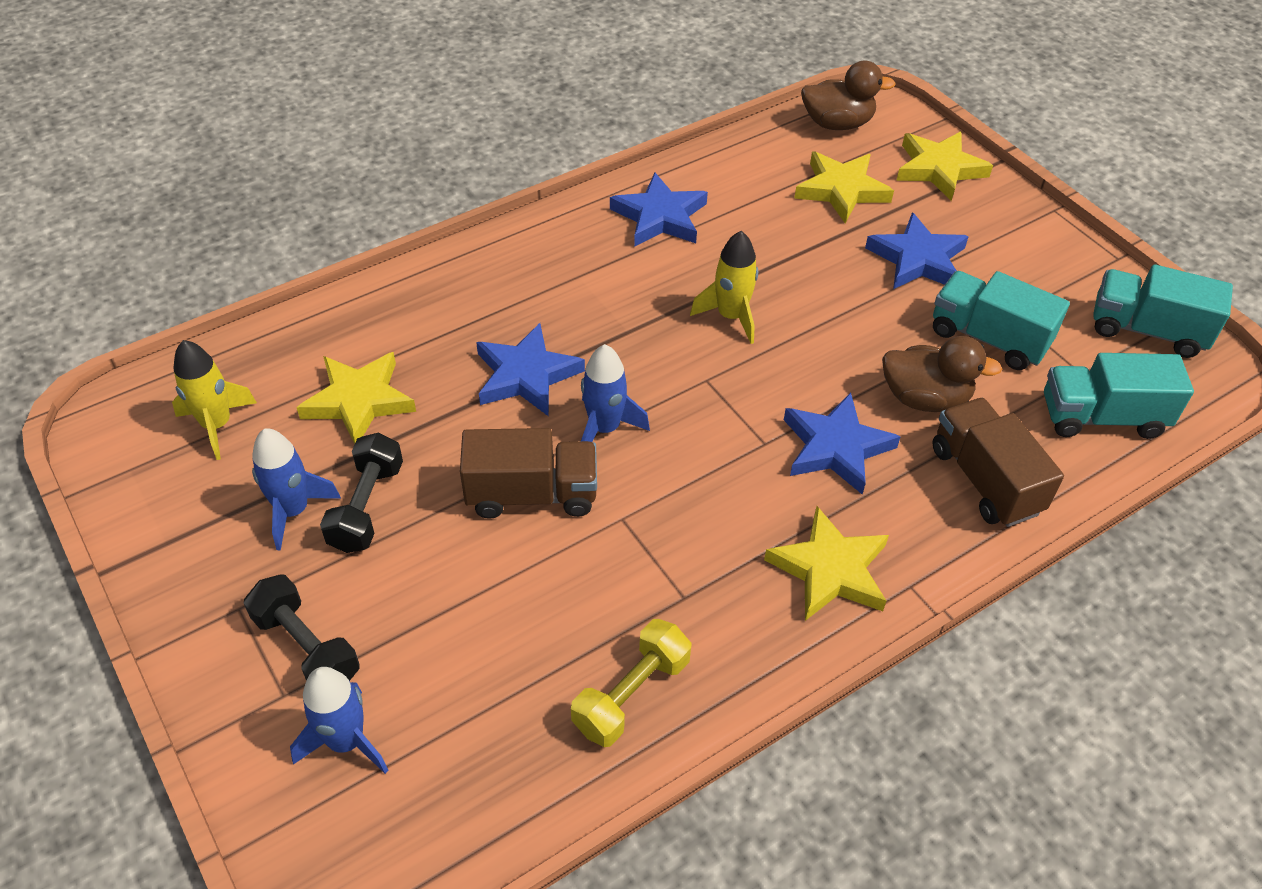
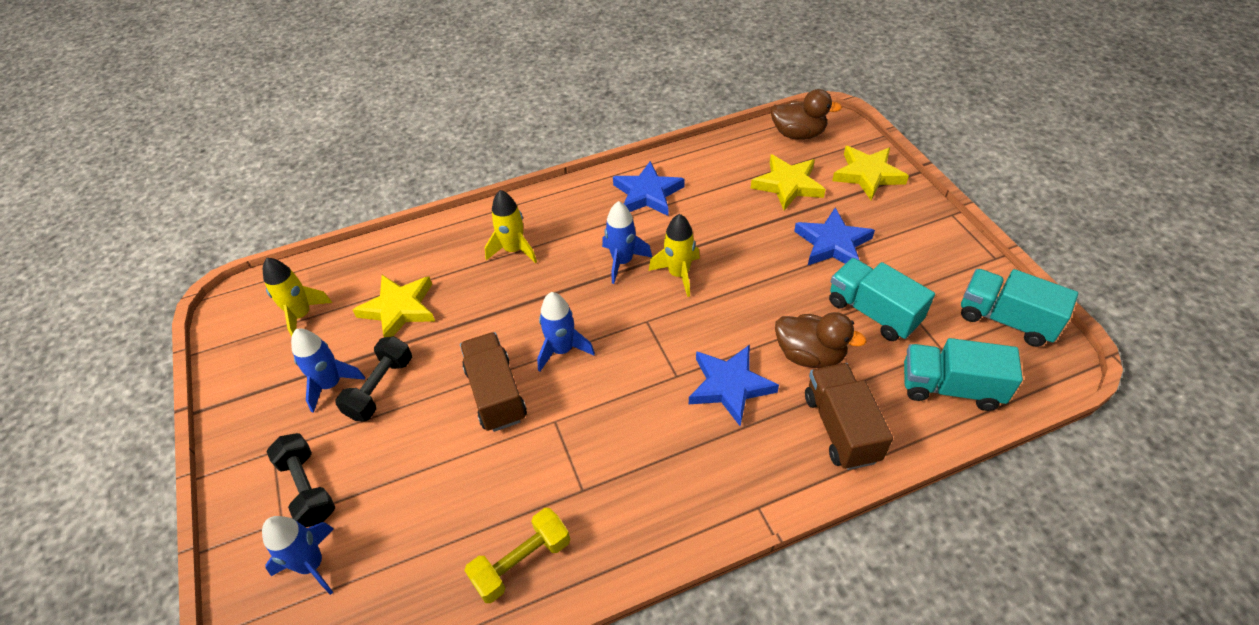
camera: 15 degrees right, 0 degrees up
brown truck [460,428,597,519] -> brown truck turned 120 degrees counterclockwise [460,332,527,432]
blue star [476,323,585,416] -> none
yellow star [764,506,889,621] -> none
none -> yellow rocket [485,190,537,263]
none -> blue rocket [602,201,652,284]

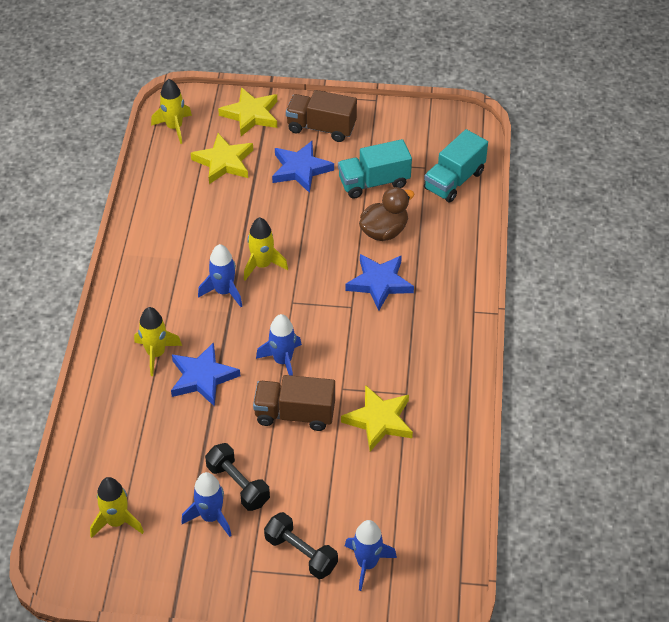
camera: 65 degrees left, 0 degrees up
black dumbbell [266,433,336,527] -> black dumbbell turned 45 degrees clockwise [264,512,338,579]
yellow star [353,275,435,337] -> yellow star moved to [341,385,413,451]
yellow dumbbell [464,508,570,603] -> none
blue star [613,161,685,216] -> blue star moved to [171,342,240,406]
brown duck [770,89,842,140] -> yellow rocket [151,79,192,144]
brown truck [805,363,893,470] -> brown truck moved to [286,90,357,142]
turquoise truck [961,269,1078,347] -> none

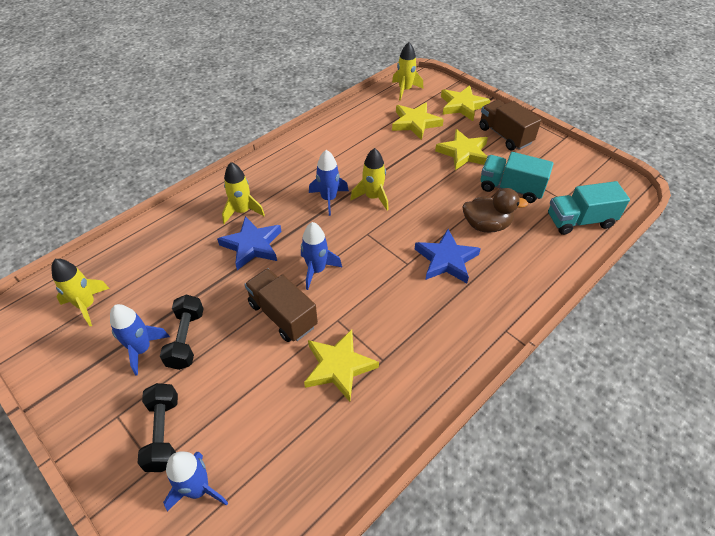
camera: 40 degrees right, 0 degrees up
blue star [272,141,334,193] -> yellow star [435,129,488,170]

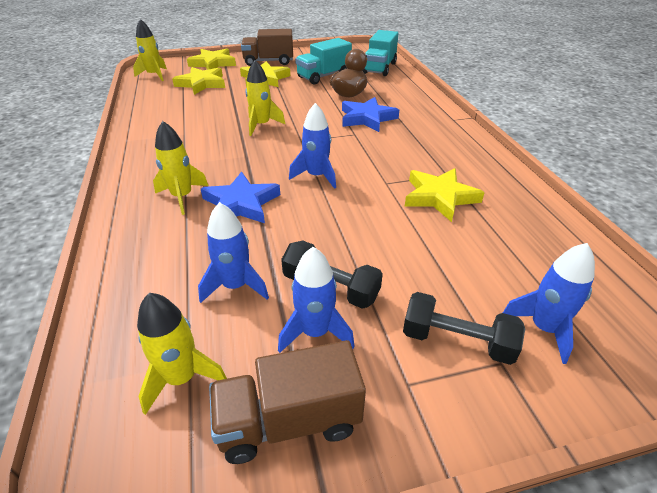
camera: 60 degrees left, 10 degrees down
brown truck [244,268,318,342] -> brown truck moved to [209,340,366,464]
blue rocket [309,150,349,216] -> blue rocket moved to [198,202,269,303]

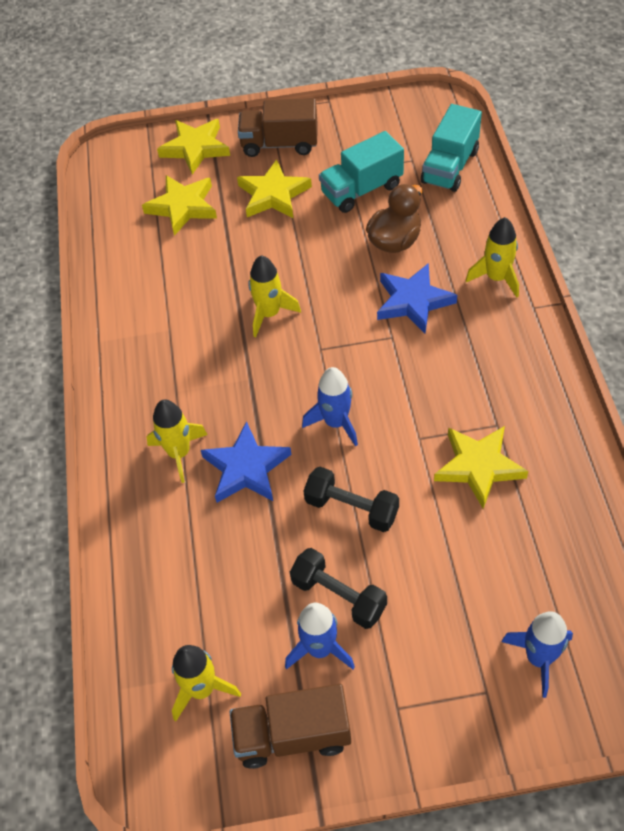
camera: 10 degrees right, 15 degrees up
yellow rocket [133,19,167,81] -> yellow rocket moved to [465,217,519,298]
blue rocket [198,202,269,303] -> none
black dumbbell [403,292,525,365] -> black dumbbell moved to [303,467,399,532]

